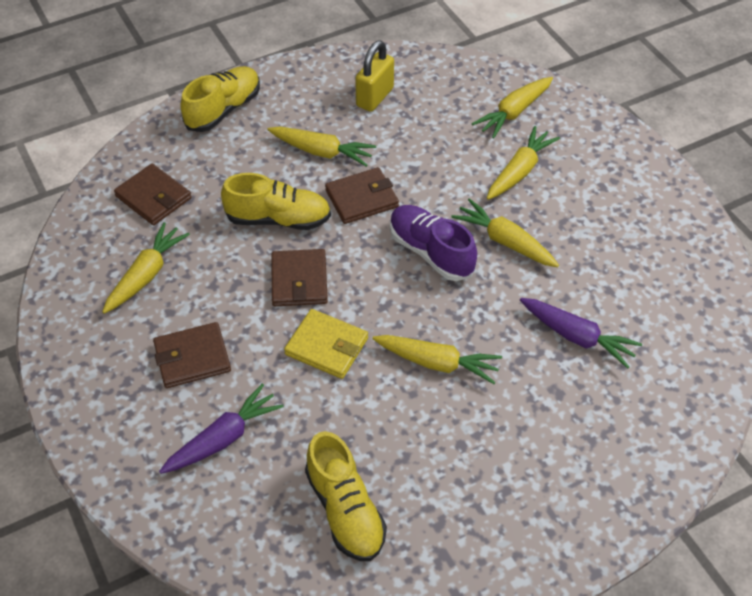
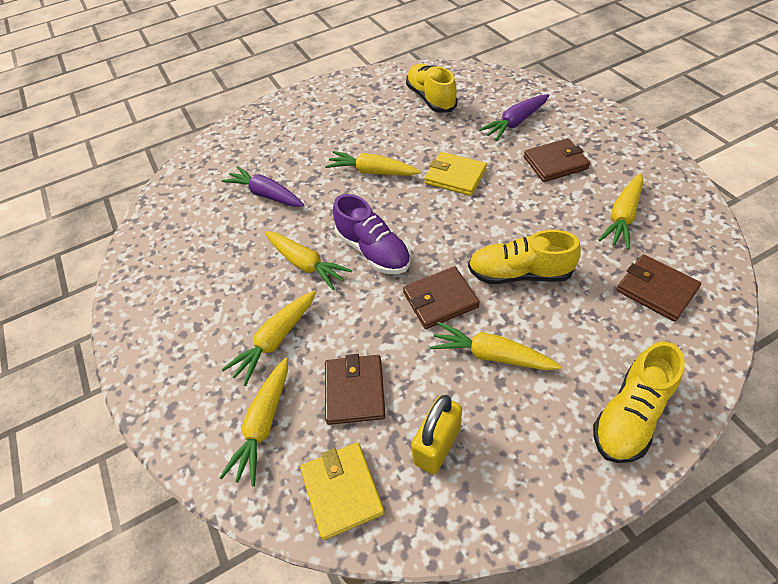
camera: 175 degrees left, 0 degrees up
brown wallet [271,249,328,306] -> brown wallet moved to [325,354,386,425]
yellow carrot [472,77,553,138] -> yellow carrot turned 150 degrees clockwise [219,358,288,486]
none -> yellow wallet [300,442,385,540]

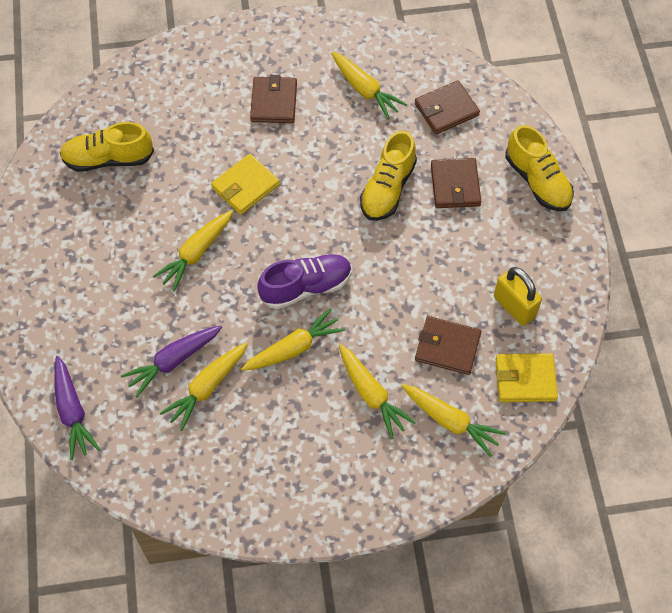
camera: 75 degrees left, 10 degrees up
brown wallet [403,266,480,329] -> brown wallet moved to [431,158,481,208]
yellow carrot [429,322,562,370] -> yellow carrot moved to [160,343,248,431]
purple carrot [479,94,549,141] -> purple carrot moved to [54,356,100,460]

